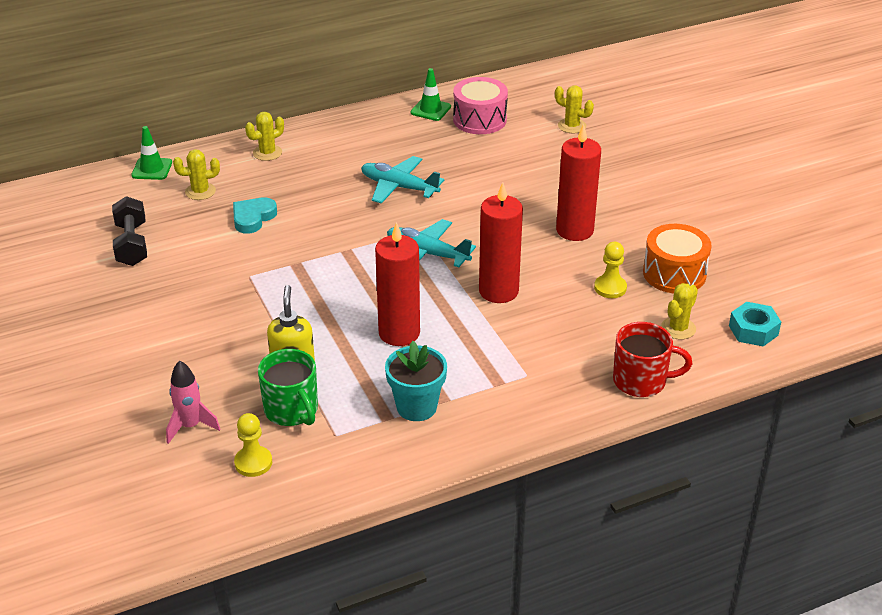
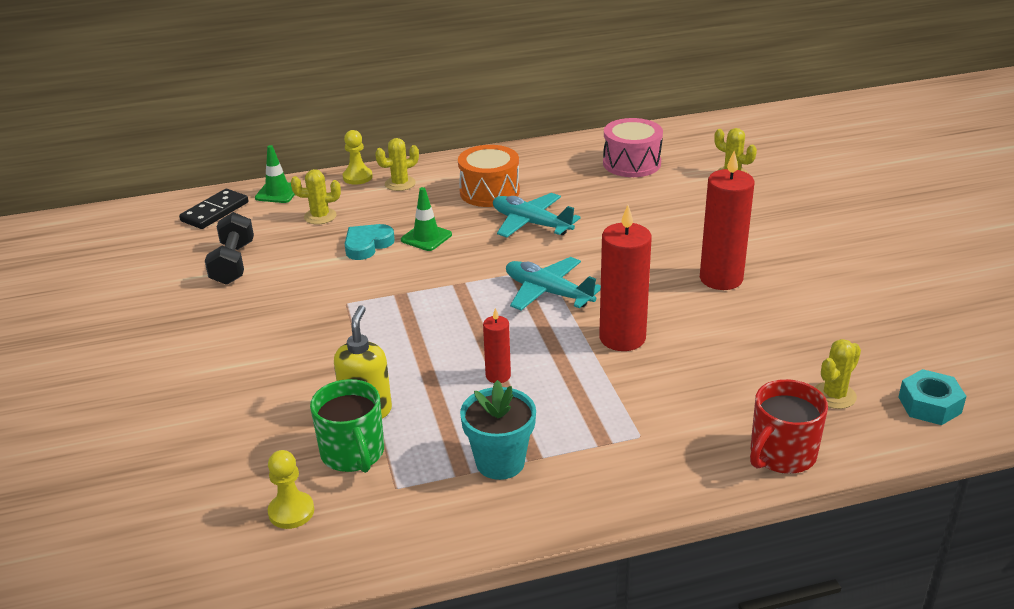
camera: 10 degrees right, 5 degrees down
pink rocket [166,360,221,444] -> none
red candle [375,222,420,346] -> red candle [483,308,511,383], size x0.52
green traffic cone [411,68,451,121] -> green traffic cone moved to [401,187,452,251]
yellow pawn [594,242,627,298] -> yellow pawn moved to [343,130,373,185]
red mug [613,322,692,397] -> red mug turned 120 degrees clockwise [750,379,828,474]
orange drum [643,224,712,293] -> orange drum moved to [458,145,520,207]
none -> black domino [179,189,248,229]

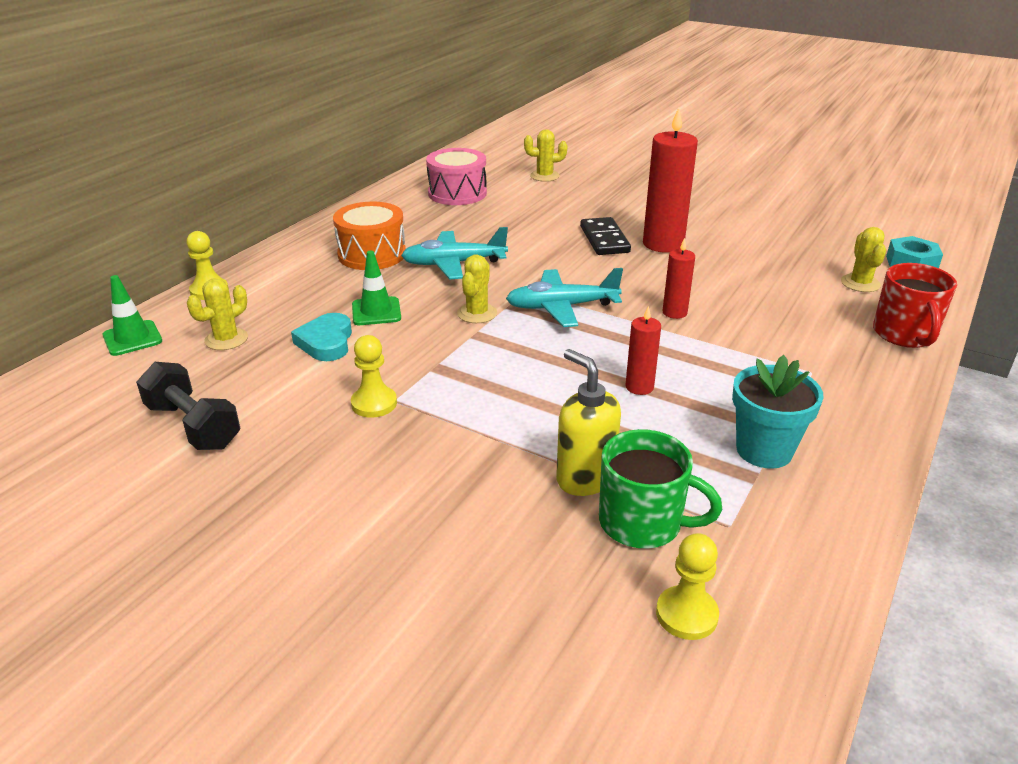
camera: 45 degrees left, 0 degrees up
black domino [179,189,248,229] -> black domino moved to [580,217,631,255]
yellow cactus [375,138,419,191] -> yellow cactus moved to [457,254,497,323]
red candle [599,205,652,351] -> red candle [663,238,695,319], size x0.52
none -> yellow pawn [351,335,397,418]

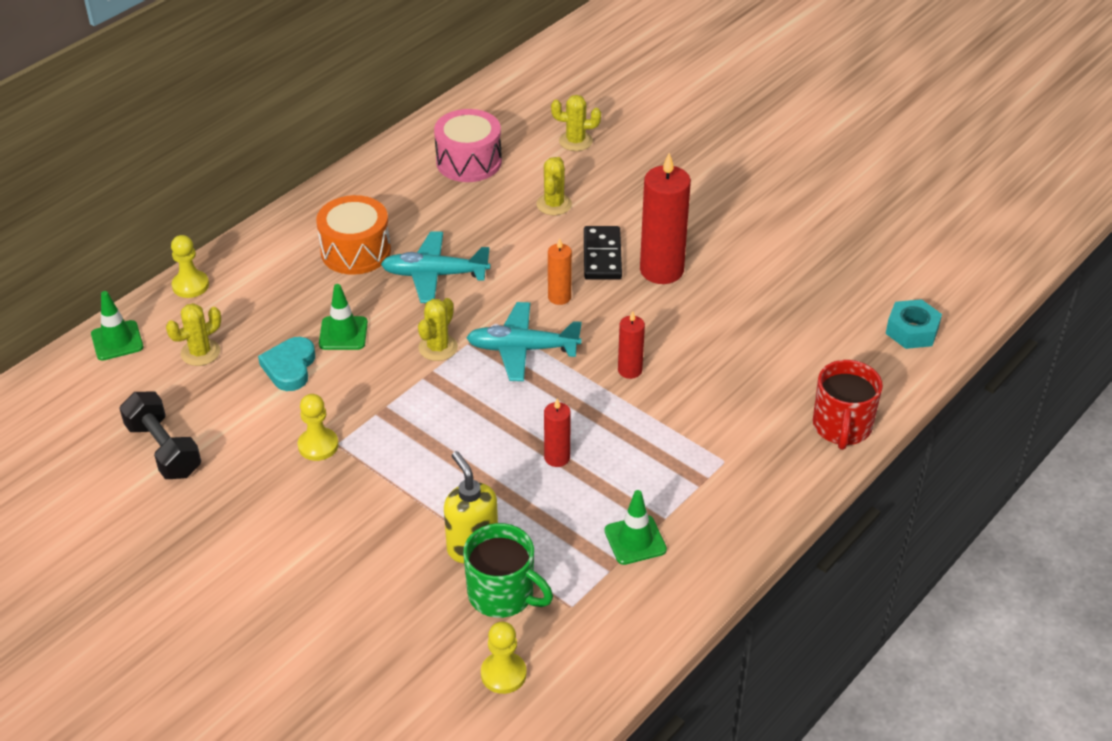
camera: 10 degrees right, 10 degrees up
turquoise flower pot [732,355,823,469] -> green traffic cone [604,490,667,565]
yellow cactus [841,227,886,292] -> yellow cactus moved to [536,157,572,215]
none -> orange candle [548,238,572,305]

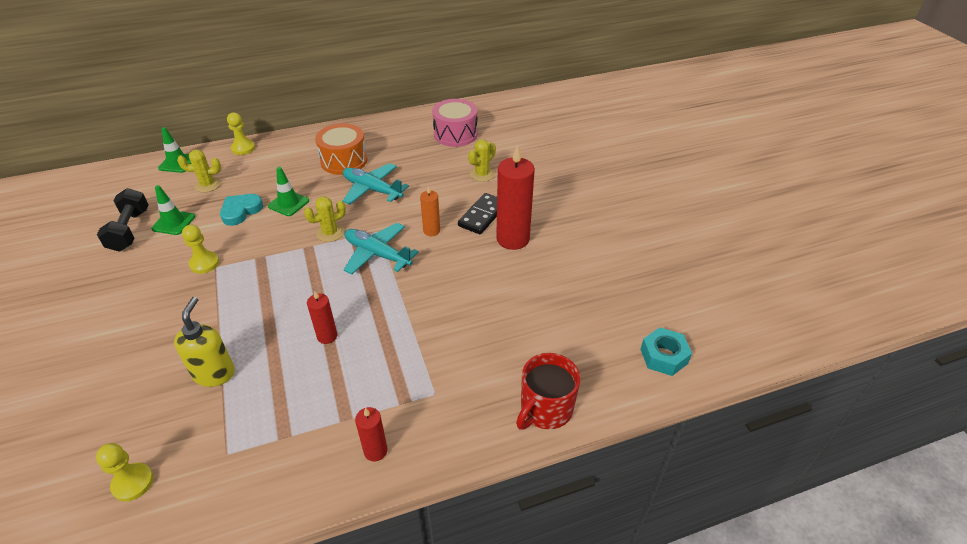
camera: 30 degrees right, 0 degrees up
green mug [463,523,553,618] -> none
yellow cactus [551,95,601,151] -> none
green traffic cone [604,490,667,565] -> green traffic cone moved to [151,185,195,235]
red candle [618,311,645,379] -> red candle moved to [355,407,388,461]

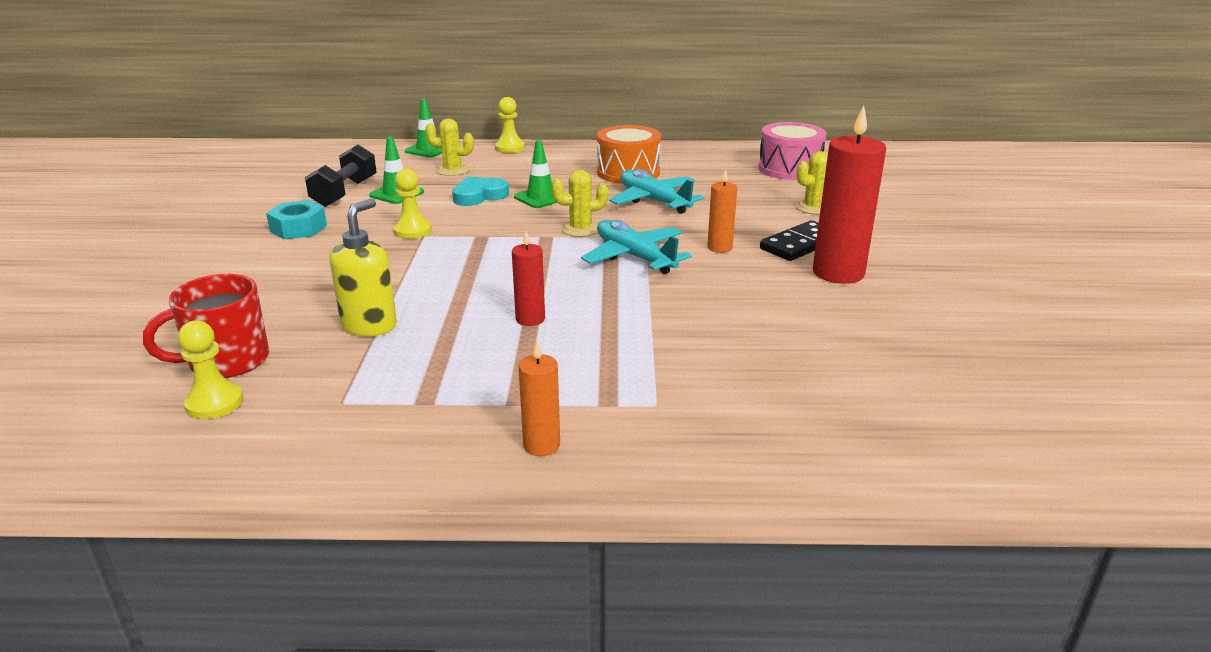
camera: 20 degrees right, 15 degrees down
red candle [355,407,388,461] -> orange candle [518,341,560,456]
red mug [516,353,580,430] -> red mug moved to [143,274,269,378]
turquoise nut [640,327,692,376] -> turquoise nut moved to [266,200,327,239]

